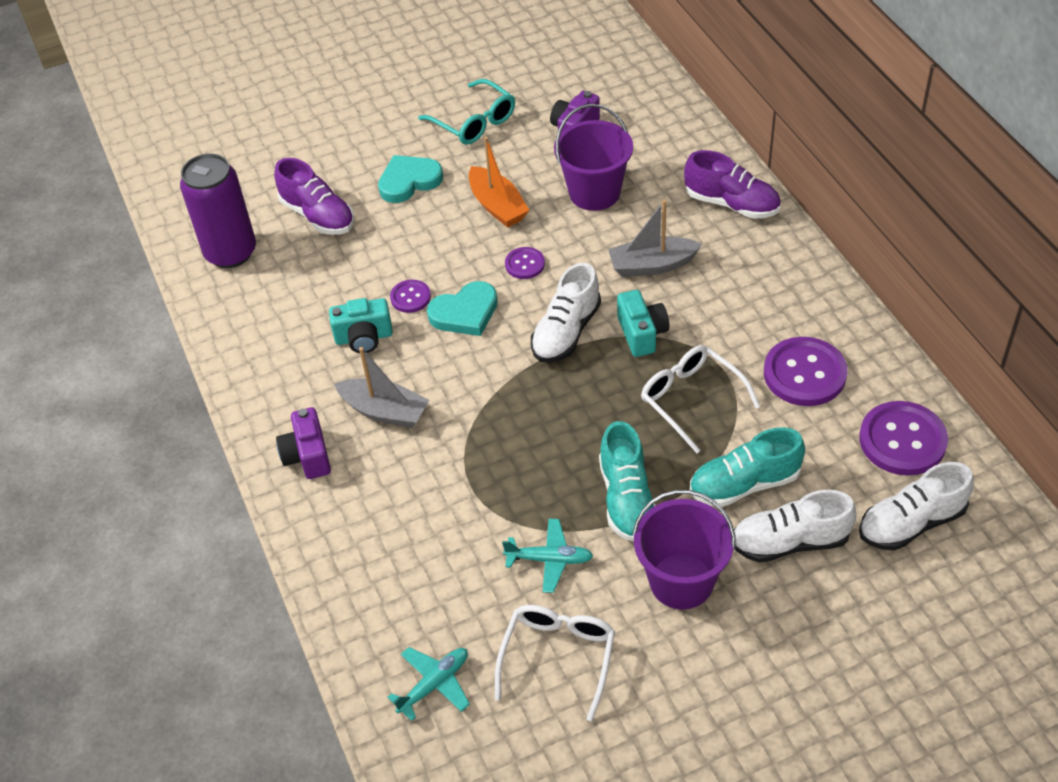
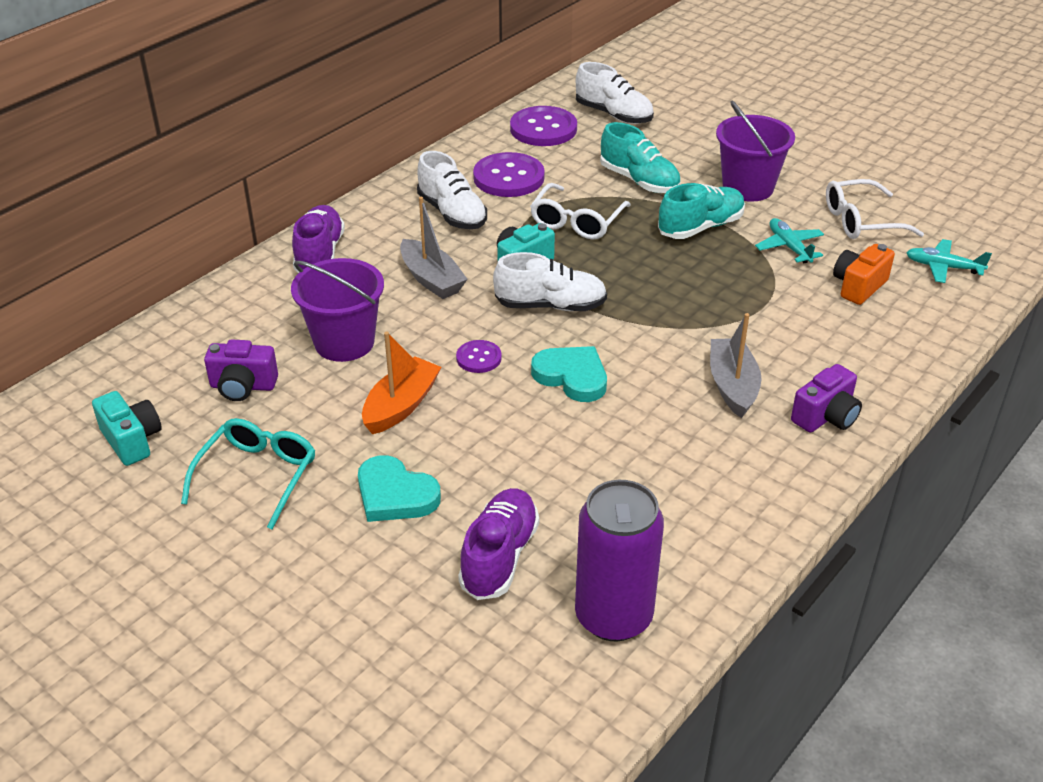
camera: 120 degrees left, 10 degrees down
turquoise camera [329,298,393,353] -> turquoise camera moved to [92,391,162,466]
purple button [390,280,431,313] -> none
white shoe [734,490,856,562] -> white shoe moved to [417,151,487,229]
none -> orange camera [833,244,895,305]

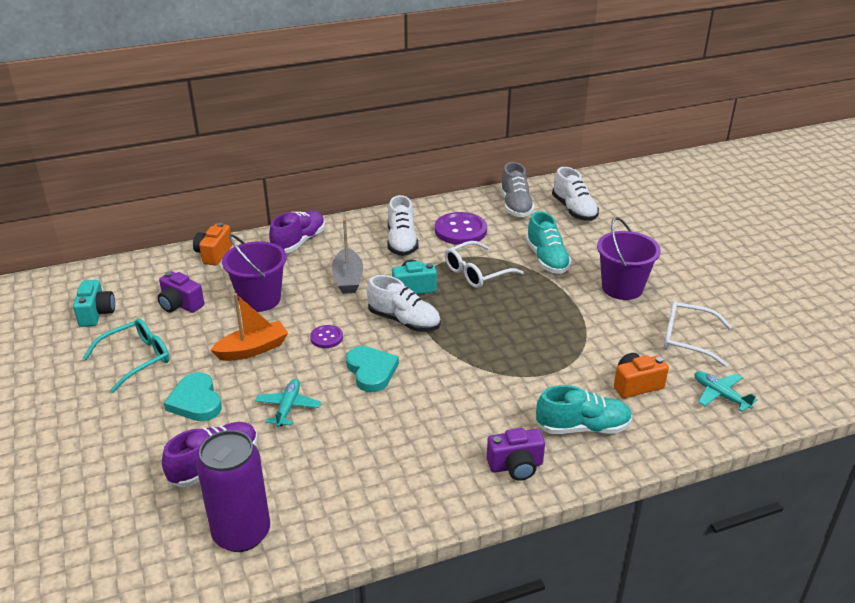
camera: 30 degrees right, 5 degrees down
purple button [510,106,577,146] -> grey shoe [500,162,535,217]
turquoise shoe [658,183,745,239] -> turquoise shoe moved to [536,385,632,434]
grey boat [710,313,761,418] -> none
turquoise plane [755,218,824,263] -> turquoise plane moved to [255,379,321,427]
none -> orange camera [193,222,232,265]

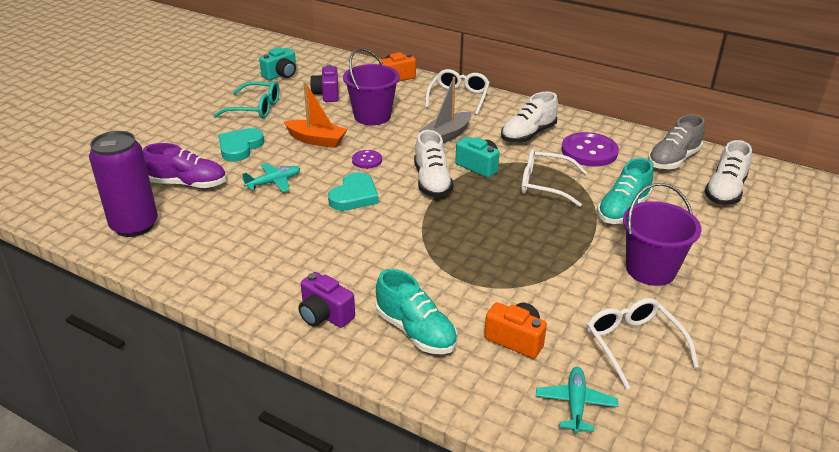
camera: 50 degrees right, 0 degrees up
purple shoe [269,210,325,253] -> white glasses [425,69,490,115]

